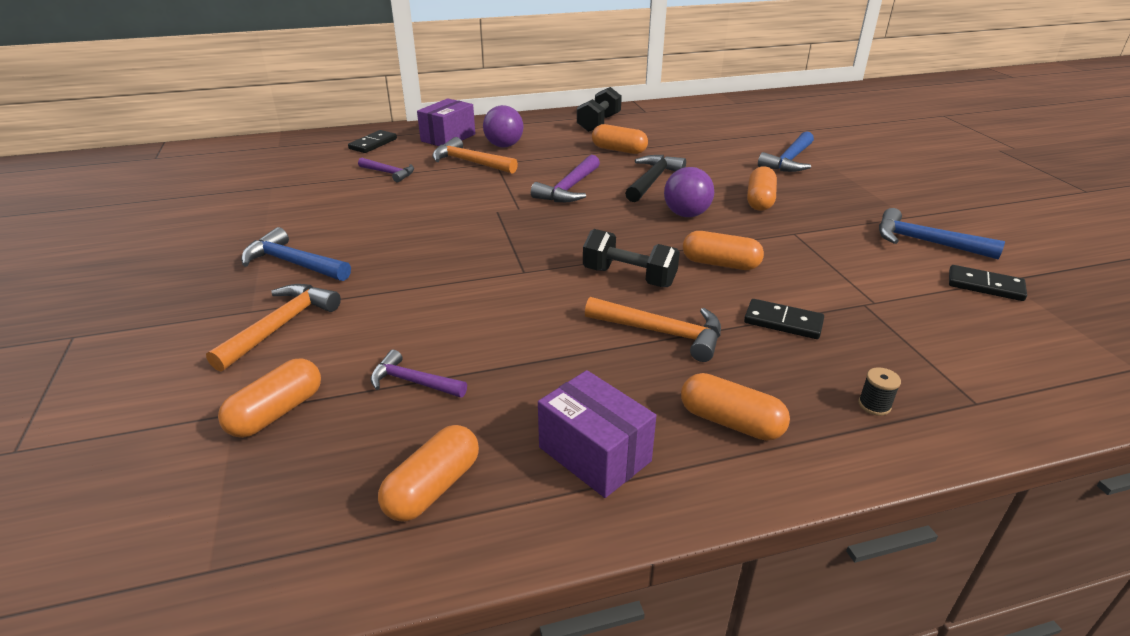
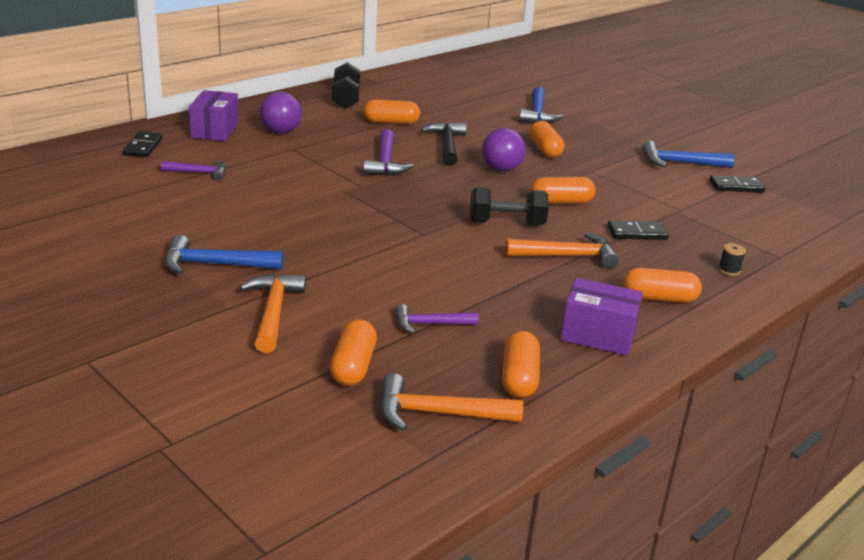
camera: 30 degrees left, 5 degrees down
orange hammer [432,137,518,174] -> orange hammer moved to [380,373,523,431]

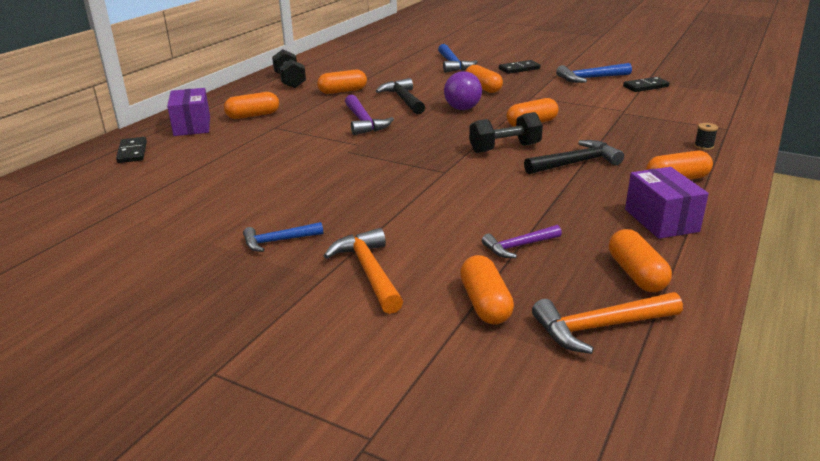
camera: 15 degrees left, 0 degrees up
purple hammer [161,161,226,180] -> none
blue hammer [165,235,283,274] -> blue hammer [243,222,323,252], size x0.66
purple ball [260,92,302,133] -> orange capsule [224,92,279,119]
orange hammer [505,232,619,268] -> black hammer [524,140,624,174]
purple box [560,278,643,355] -> purple box turned 75 degrees clockwise [625,167,709,239]
black domino [608,221,669,240] -> black domino moved to [499,60,540,74]

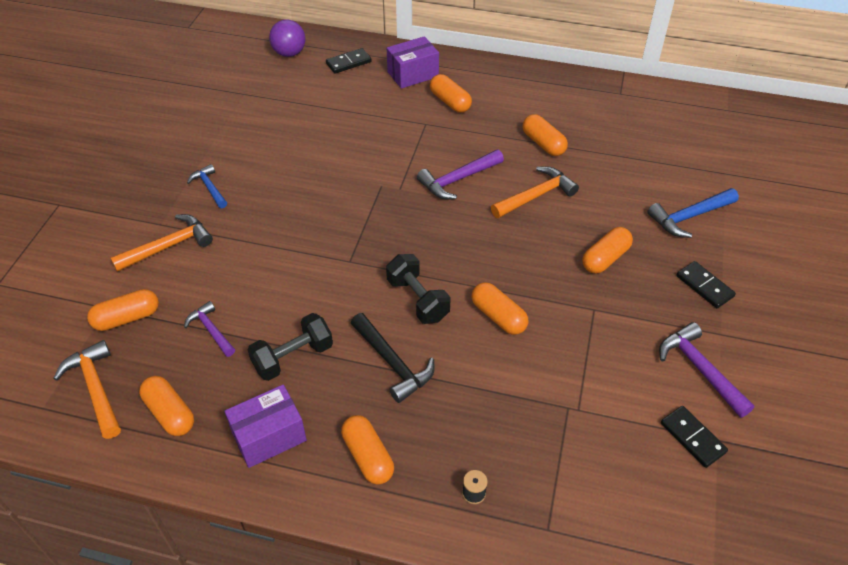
camera: 75 degrees right, 20 degrees up
black dumbbell [272,49,306,88] -> black dumbbell moved to [247,313,333,381]
black hammer [376,78,425,115] -> orange hammer [491,166,579,218]
purple ball [444,71,482,110] -> purple ball moved to [269,19,305,57]
blue hammer [556,63,632,83] -> purple hammer [659,322,754,418]
orange capsule [609,229,672,292] -> orange capsule turned 75 degrees clockwise [139,376,194,436]

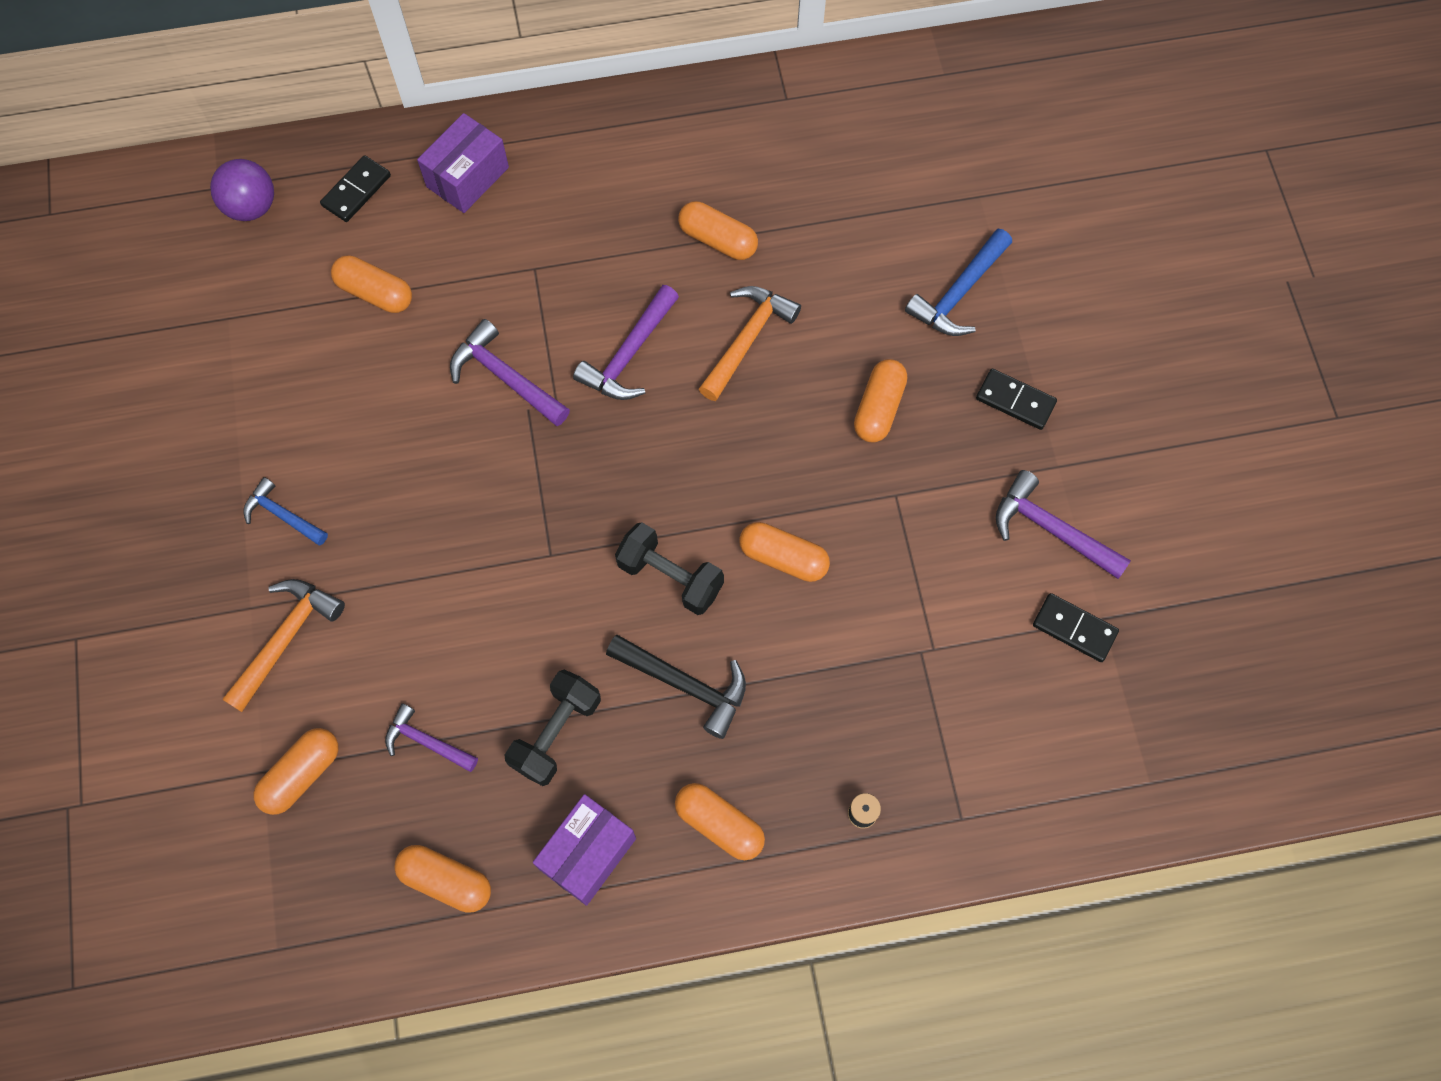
camera: 25 degrees left, 20 degrees up
orange hammer [53,340,121,439] -> none
orange capsule [430,74,472,113] -> orange capsule moved to [331,255,412,313]
none -> purple hammer [450,319,570,426]

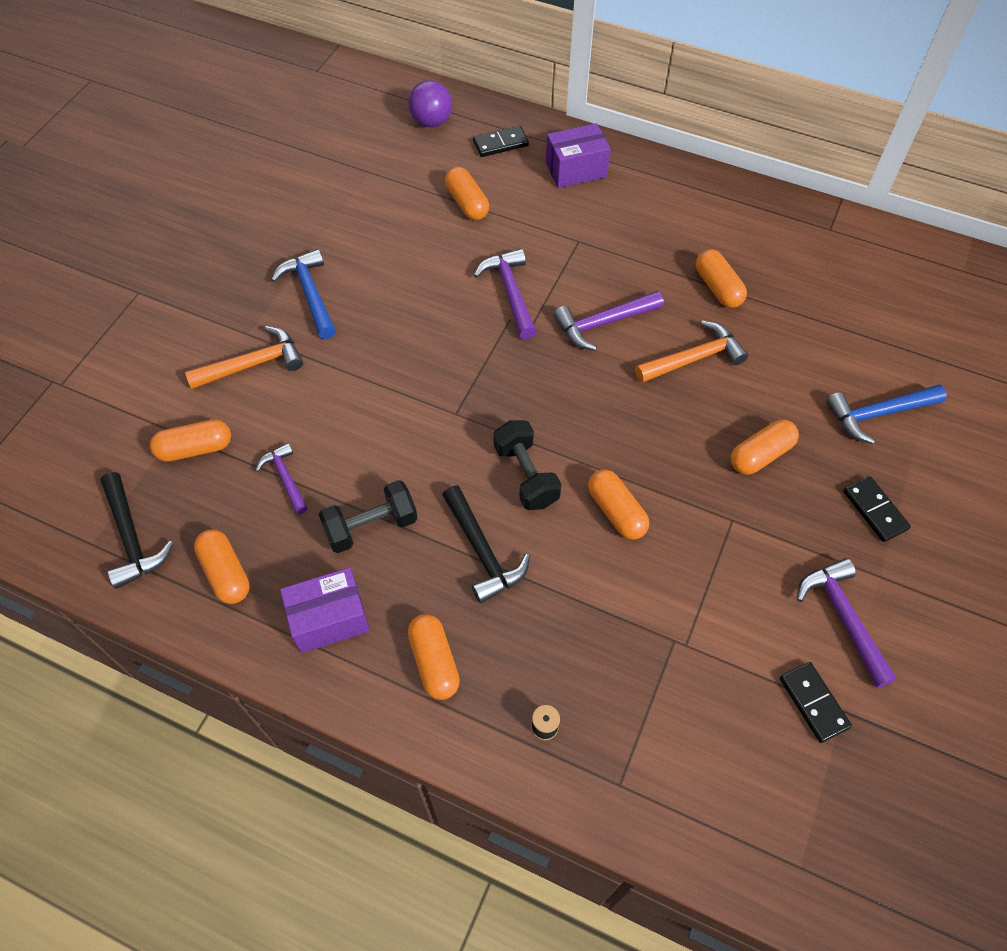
camera: 35 degrees right, 10 degrees down
blue hammer [243,477,328,545] -> blue hammer [271,249,336,339], size x1.52
none -> black hammer [100,472,173,589]

